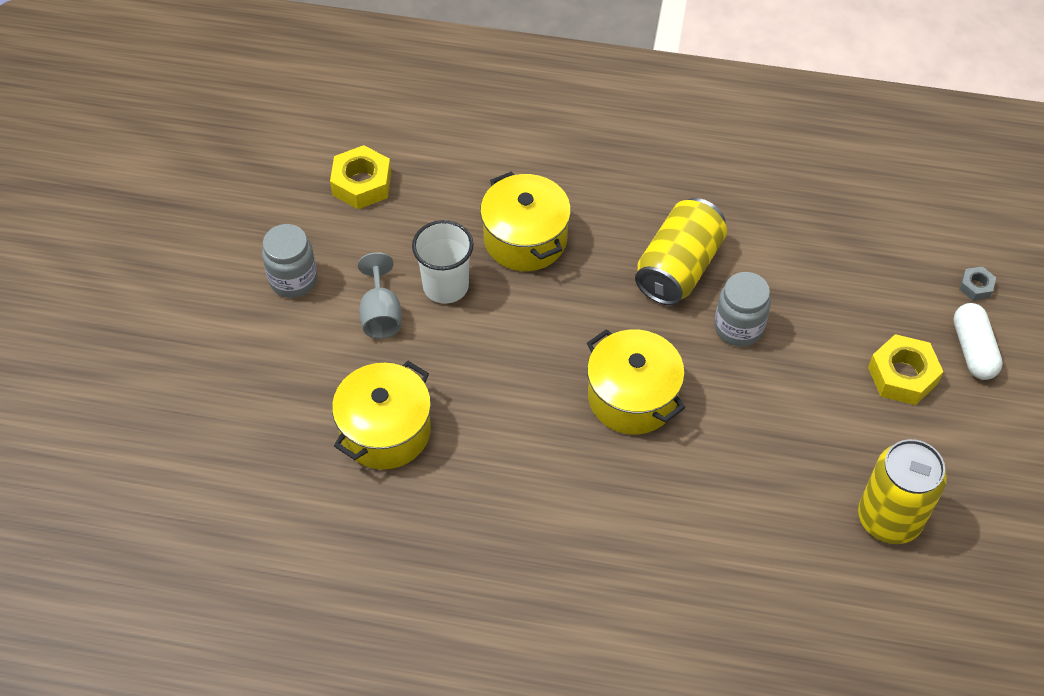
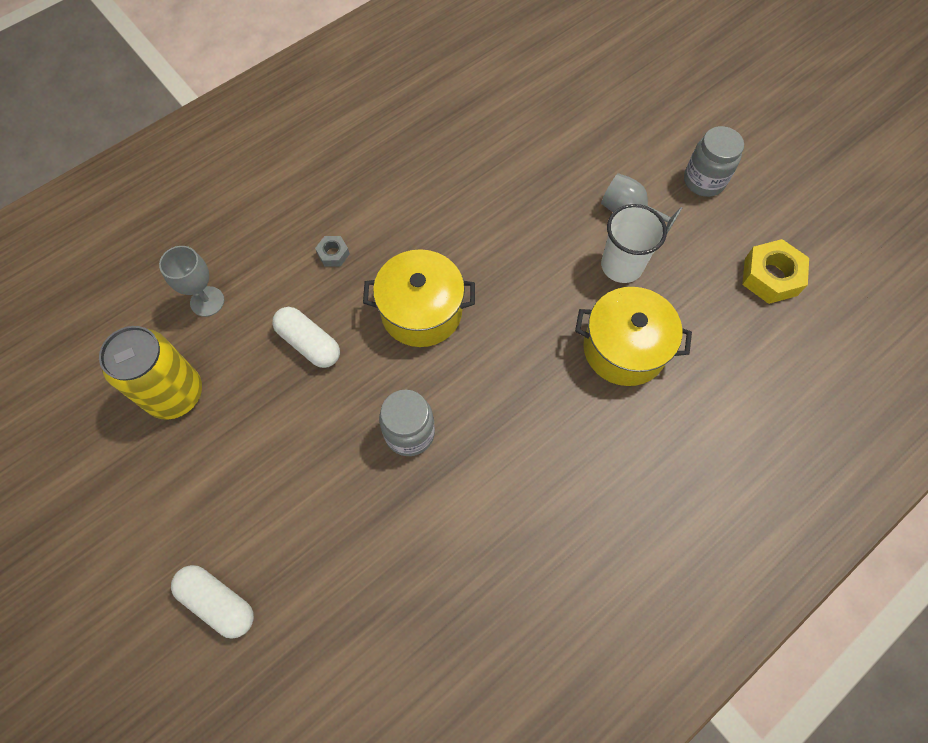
camera: 130 degrees right, 10 degrees up
yellow pot [332,361,431,470] -> none
yellow can [635,198,727,305] -> none
yellow nut [868,334,943,405] -> none
grey nut [959,266,996,301] -> grey nut moved to [315,236,350,266]
none -> grey goblet [159,246,224,317]
none -> white capsule [272,307,340,368]

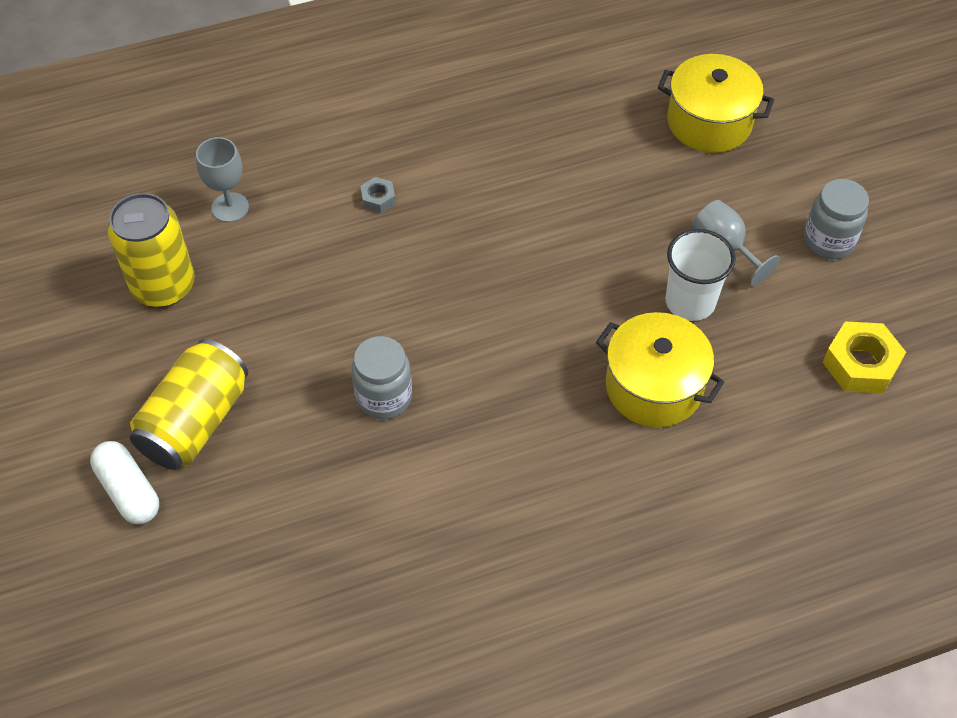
camera: 20 degrees right, 10 degrees down
white capsule [272,307,340,368] -> none
yellow pot [363,249,475,347] -> yellow pot moved to [658,54,774,153]
none -> yellow can [130,339,248,470]

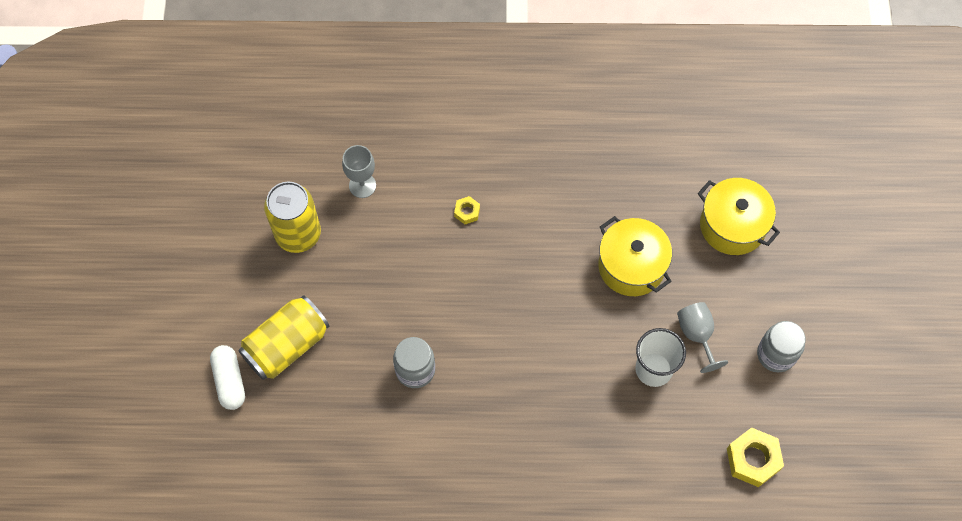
camera: 20 degrees right, 10 degrees up
grey nut [361,177,395,213] -> yellow nut [454,196,480,224]
yellow pot [596,312,724,427] -> yellow pot moved to [598,216,672,296]

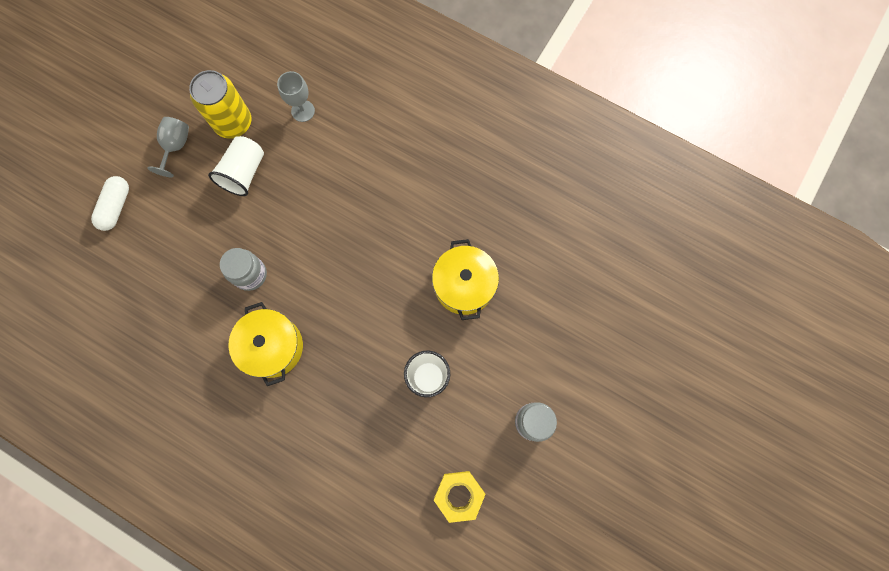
camera: 30 degrees right, 10 degrees up
yellow can [238,295,330,380] -> none
yellow nut [454,196,480,224] -> none
grey goblet [677,302,728,373] -> grey goblet moved to [147,117,189,177]
yellow pot [698,178,780,255] -> yellow pot moved to [229,302,303,386]
none -> white cup [208,136,264,196]

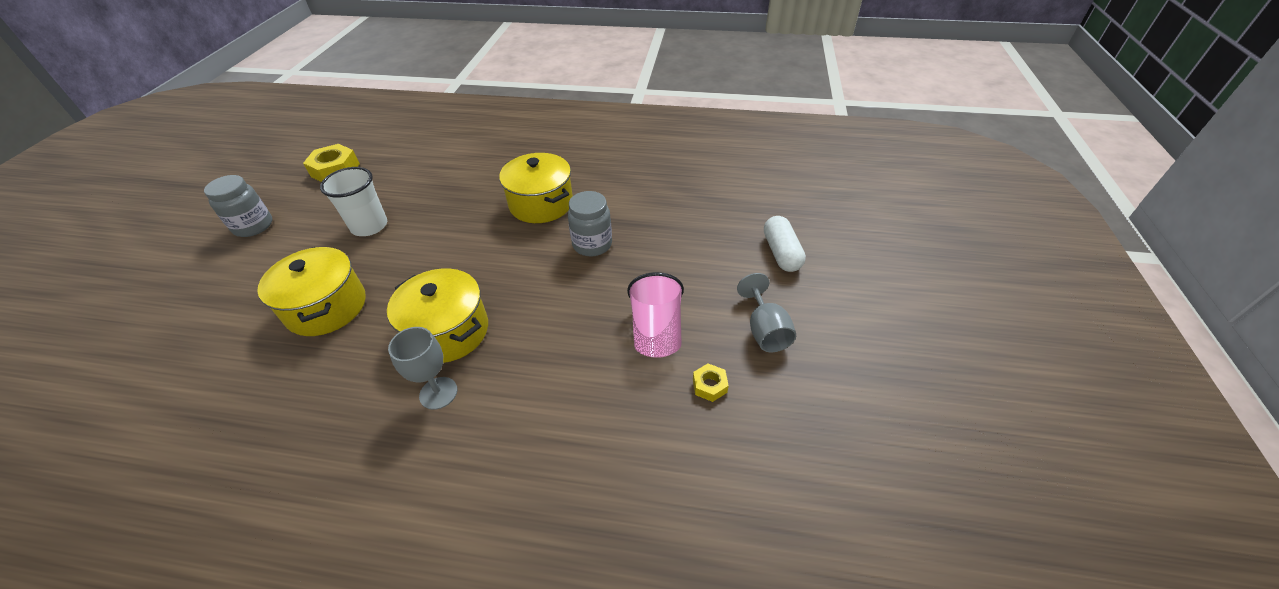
camera: 160 degrees right, 30 degrees down
yellow can [189,70,251,139] -> yellow nut [693,363,729,402]
white cup [208,136,264,196] -> pink cup [627,272,684,358]
grey goblet [277,71,315,122] -> grey goblet moved to [388,327,458,410]
none -> yellow pot [387,268,488,363]

